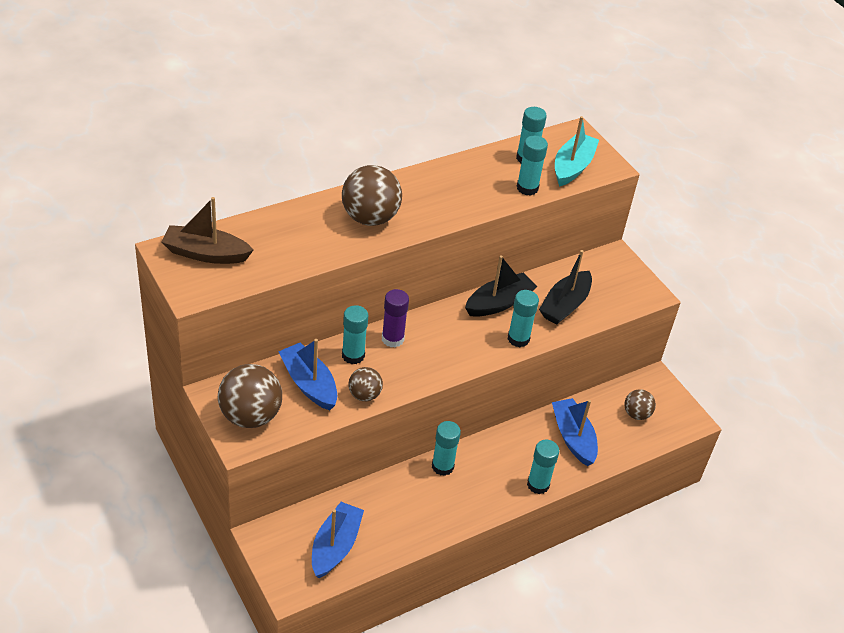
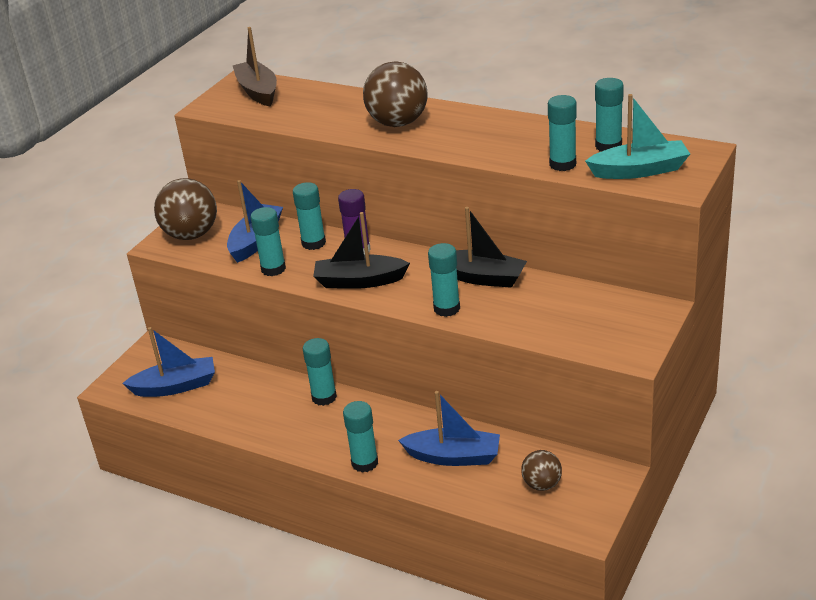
camera: 65 degrees right, 10 degrees down
brown ball [348,367,383,401] -> turquoise glue stick [251,207,286,276]
black boat [539,250,592,325] -> black boat moved to [313,212,410,289]
blue boat [552,398,598,466] -> blue boat turned 60 degrees clockwise [398,391,500,466]

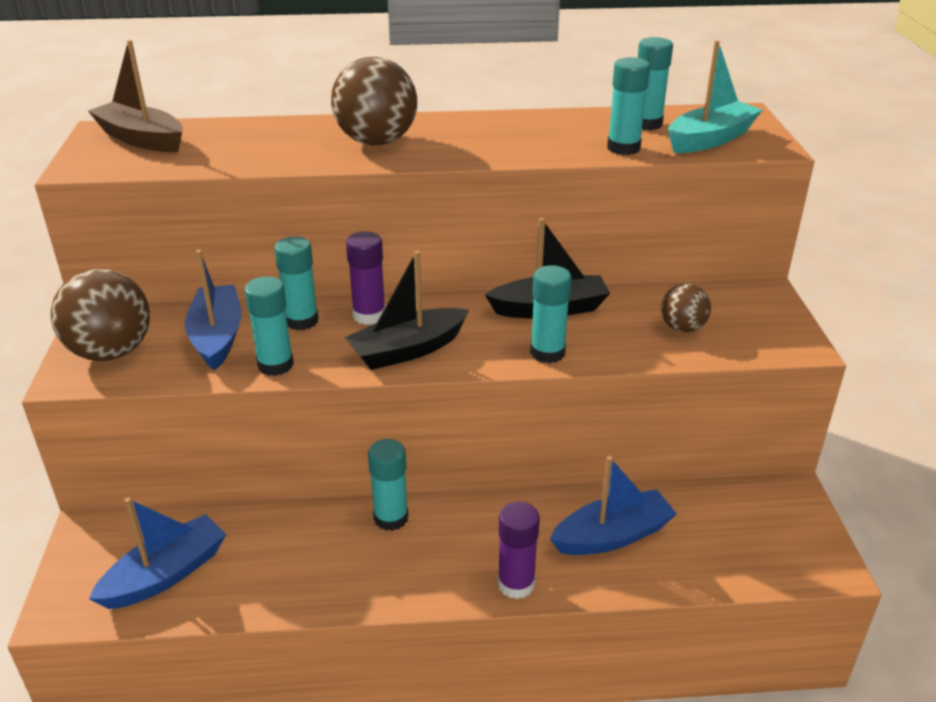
camera: 35 degrees left, 0 degrees up
turquoise glue stick [343,401,378,473] -> purple glue stick [498,501,540,599]
brown ball [521,450,562,491] -> brown ball moved to [661,284,711,333]

